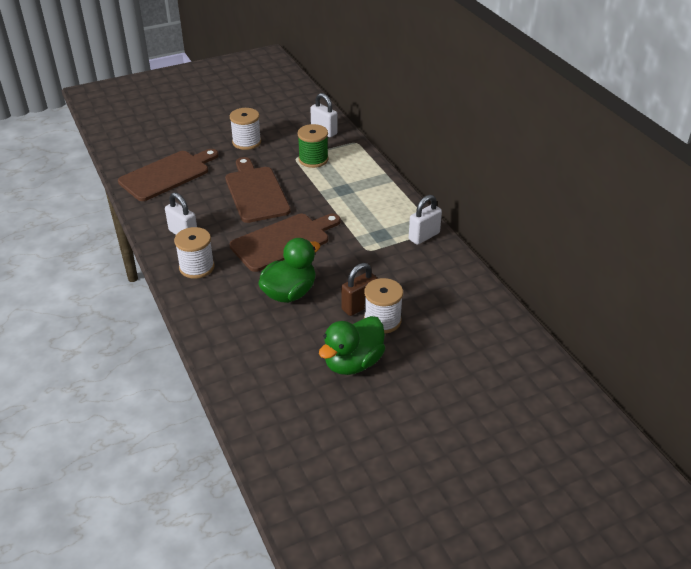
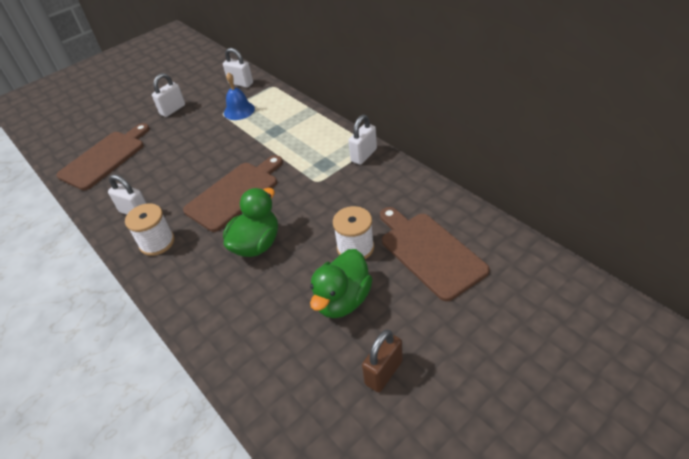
camera: 10 degrees left, 5 degrees up
brown cutting board [225,157,291,223] -> brown cutting board moved to [380,207,490,301]
white spool [230,108,261,150] -> white padlock [152,73,185,117]
green spool [297,124,329,168] -> blue bell [224,72,255,120]
brown padlock [341,263,378,316] -> brown padlock moved to [362,330,403,393]

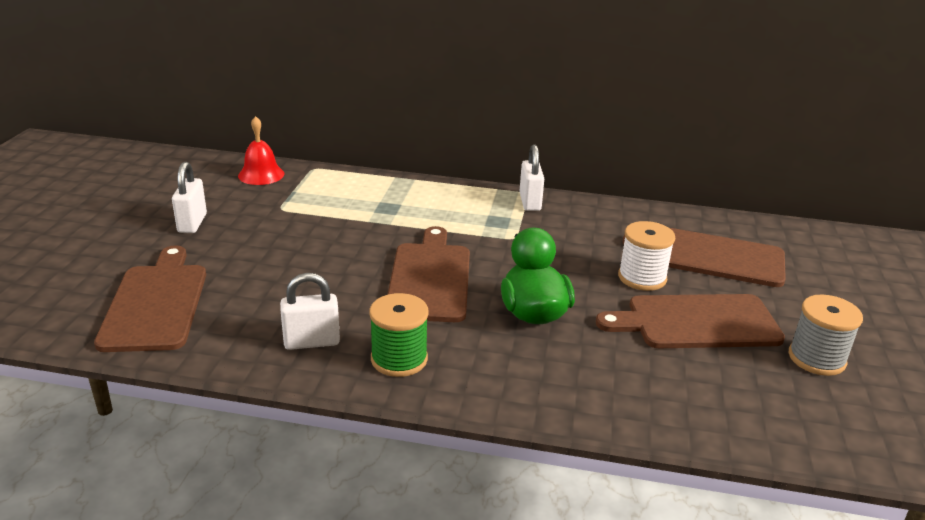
camera: 45 degrees left, 15 degrees down
white spool [125,203,174,256] -> green spool [369,293,429,377]
white padlock [223,48,253,88] -> red bell [238,116,284,185]
blue bell [224,72,255,120] -> none
green duck [310,249,373,318] -> brown cutting board [596,294,785,348]
brown padlock [362,330,403,393] -> grey spool [789,294,863,376]

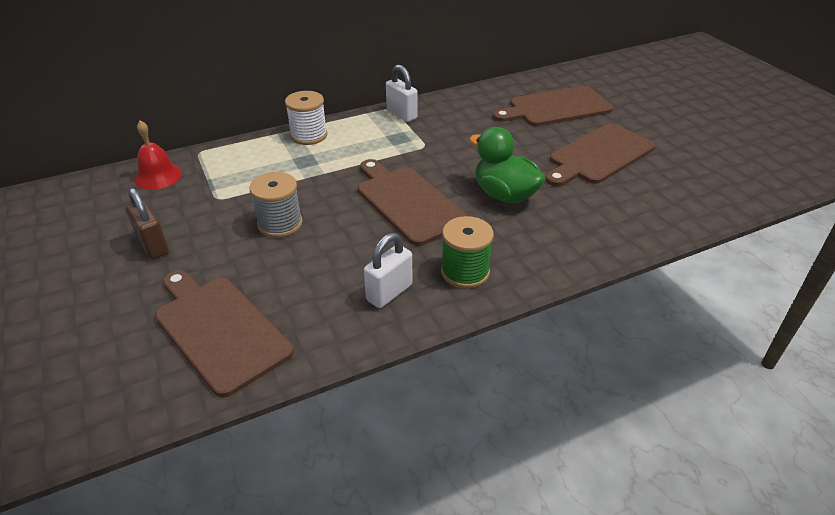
camera: 35 degrees left, 10 degrees up
white padlock [172,162,207,233] -> brown padlock [126,188,169,260]
white spool [618,221,675,291] -> white spool moved to [285,91,327,145]
grey spool [789,294,863,376] -> grey spool moved to [249,172,303,238]

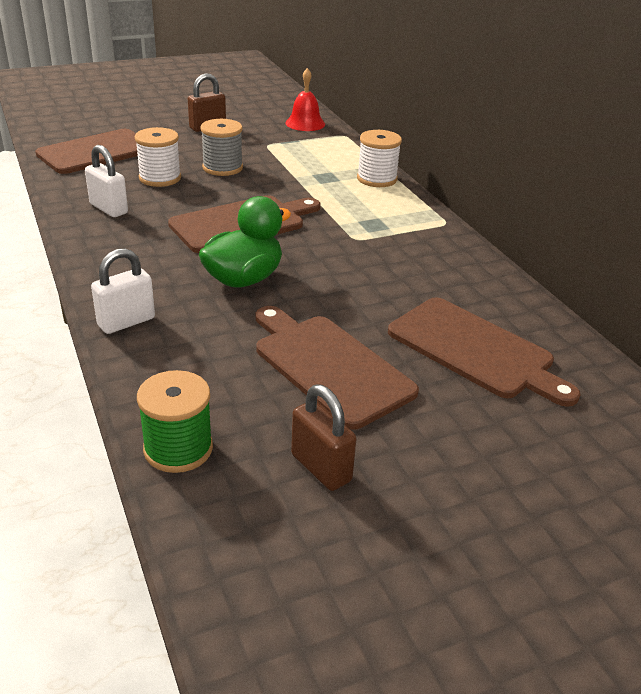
camera: 90 degrees right, 5 degrees down
white padlock [386,65,418,122] -> white padlock moved to [91,248,155,334]
green spool [441,216,494,288] -> green spool moved to [137,370,213,473]
brown cutting board [493,86,613,126] -> brown cutting board turned 150 degrees clockwise [388,297,581,407]
none -> white spool [135,127,181,187]
none -> brown padlock [291,385,356,491]

